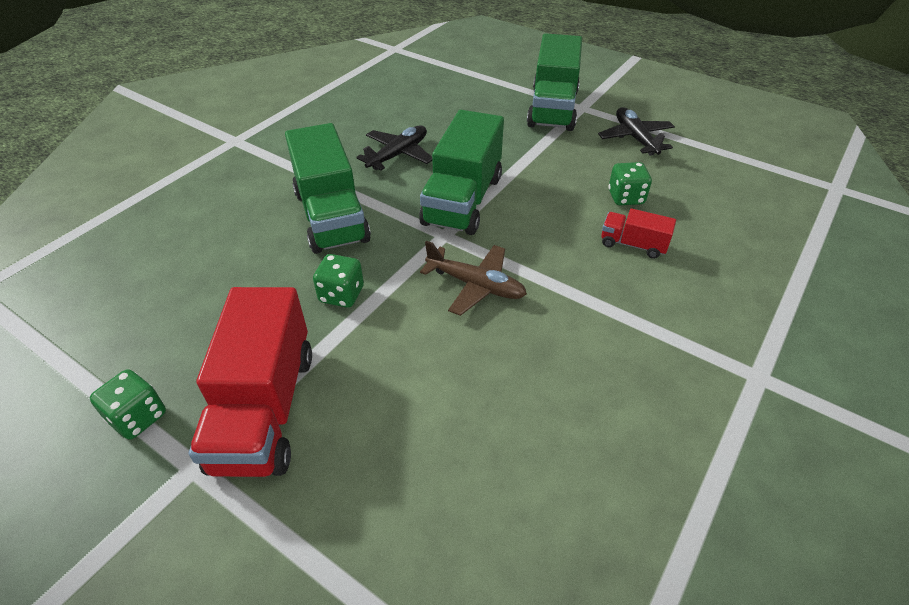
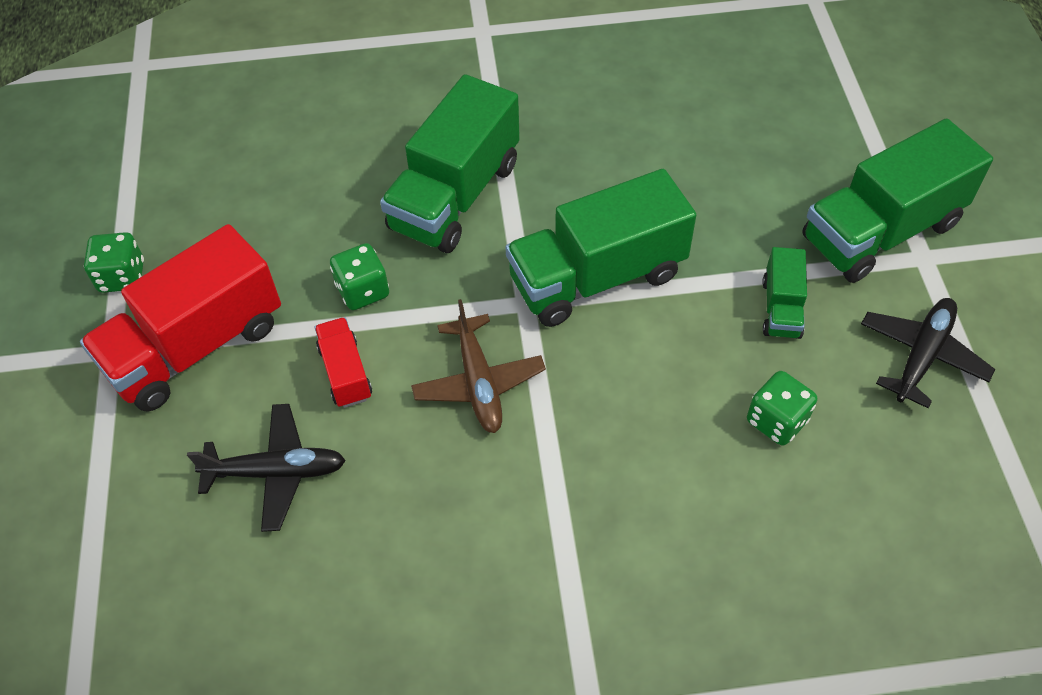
camera: 50 degrees right, 10 degrees up
black plane [356,125,432,170] -> black plane moved to [187,404,346,532]
red truck [601,209,676,259] -> red truck moved to [315,317,372,408]
none -> green truck [762,247,807,339]

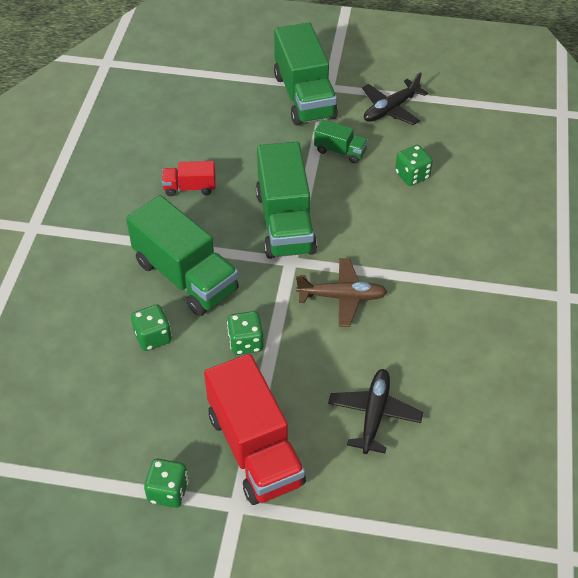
camera: 75 degrees left, 5 degrees down
red truck [315,317,372,408] -> red truck moved to [162,161,216,196]
black plane [861,298,995,408] -> black plane turned 90 degrees counterclockwise [362,72,428,125]
none -> green dice [131,304,172,351]

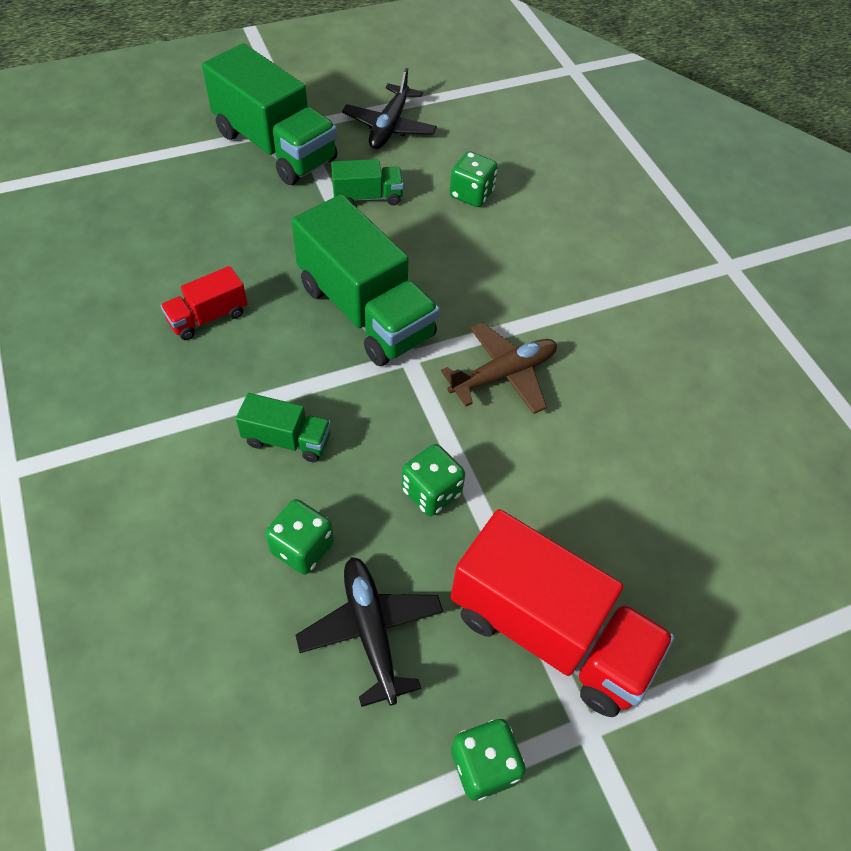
camera: 35 degrees left, 5 degrees up
green truck [126,195,239,316] -> green truck [236,393,331,462], size x0.49
black plane [328,369,423,454] -> black plane moved to [296,557,443,707]

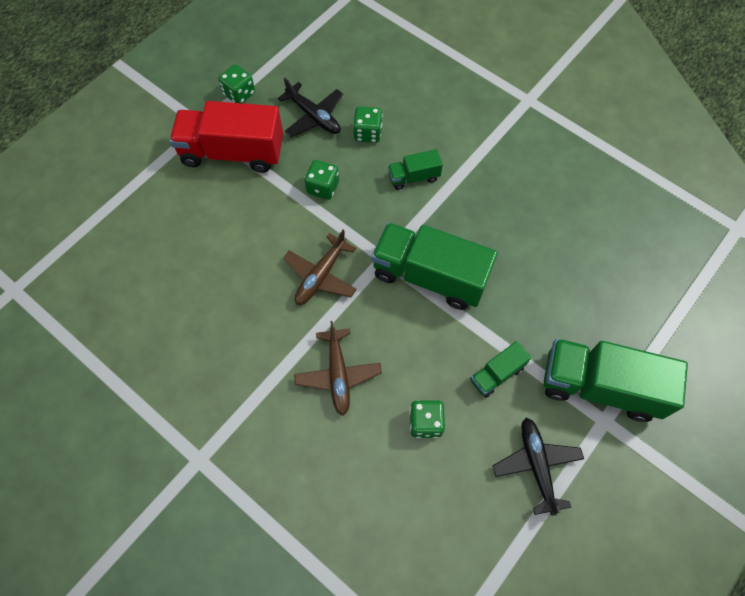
camera: 155 degrees right, 10 degrees up
red truck [160,266,247,340] -> none
none -> brown plane [294,321,382,416]

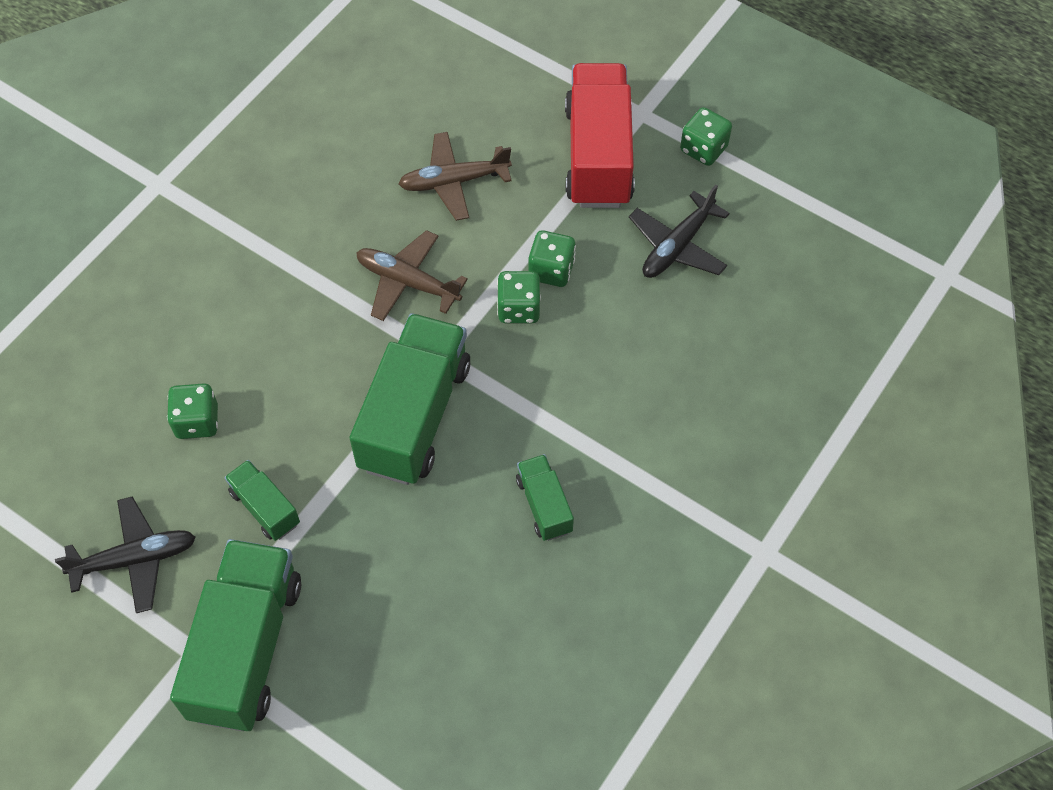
camera: 85 degrees right, 5 degrees down
brown plane [294,321,382,416] -> brown plane moved to [398,132,512,221]
green dice [353,106,383,143] -> green dice moved to [497,271,541,323]
green truck [388,149,443,190] -> green truck moved to [516,454,574,541]

